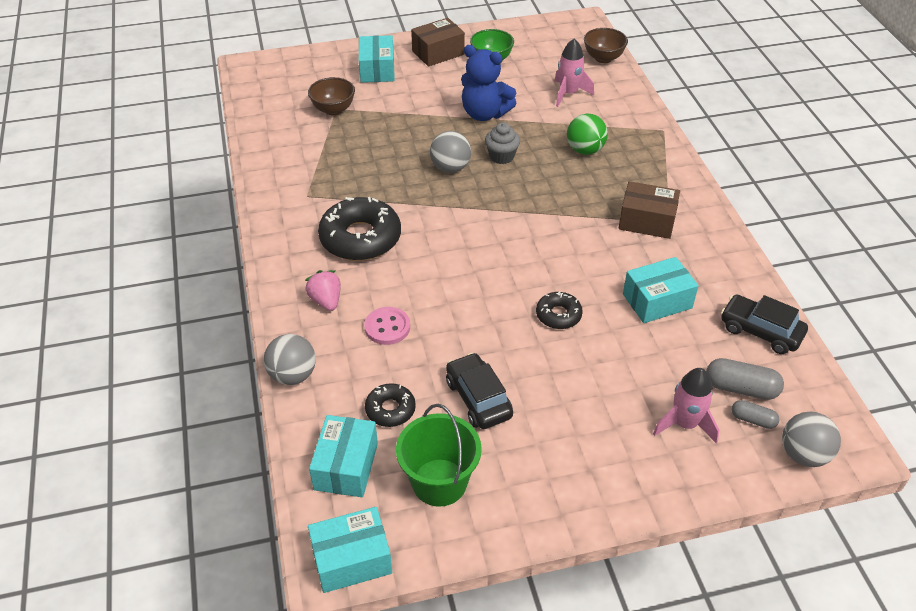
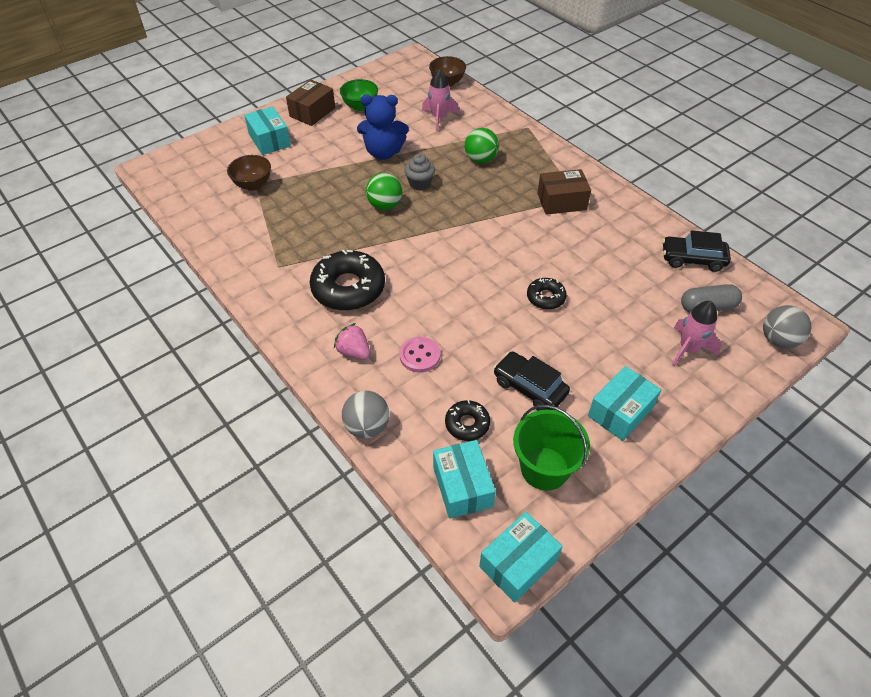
camera: 25 degrees left, 5 degrees up
grey ball [430,131,471,173] -> green ball [366,173,402,210]
turquoise box [623,257,698,323] -> turquoise box moved to [588,366,661,441]
grey capsule [732,400,779,429] -> none

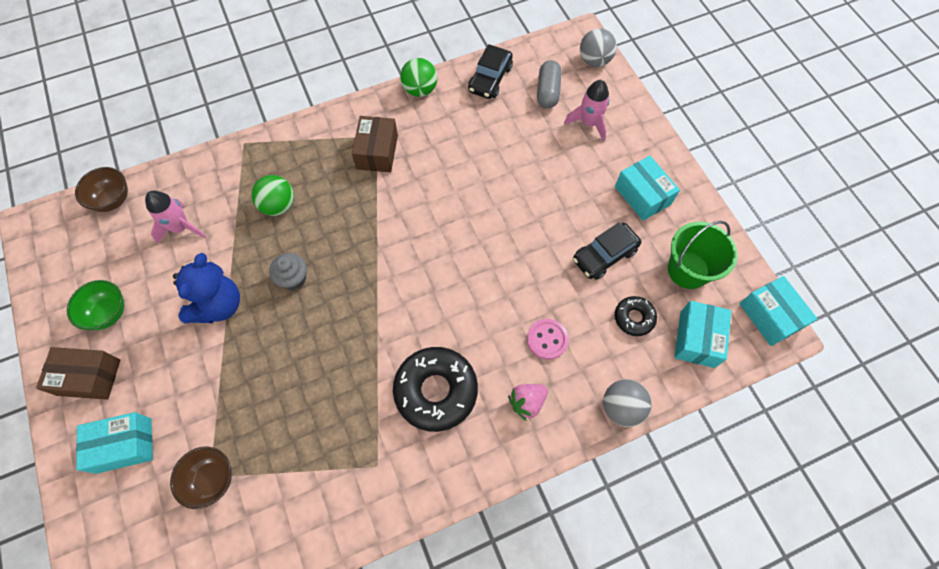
camera: 75 degrees left, 15 degrees up
brown box [286,80,335,126] -> brown box turned 45 degrees counterclockwise [36,347,120,400]
green ball [366,173,402,210] -> green ball moved to [400,58,437,97]
turquoise box [433,440,496,519] -> turquoise box turned 75 degrees counterclockwise [674,301,732,368]
black donut [527,278,567,310] -> none

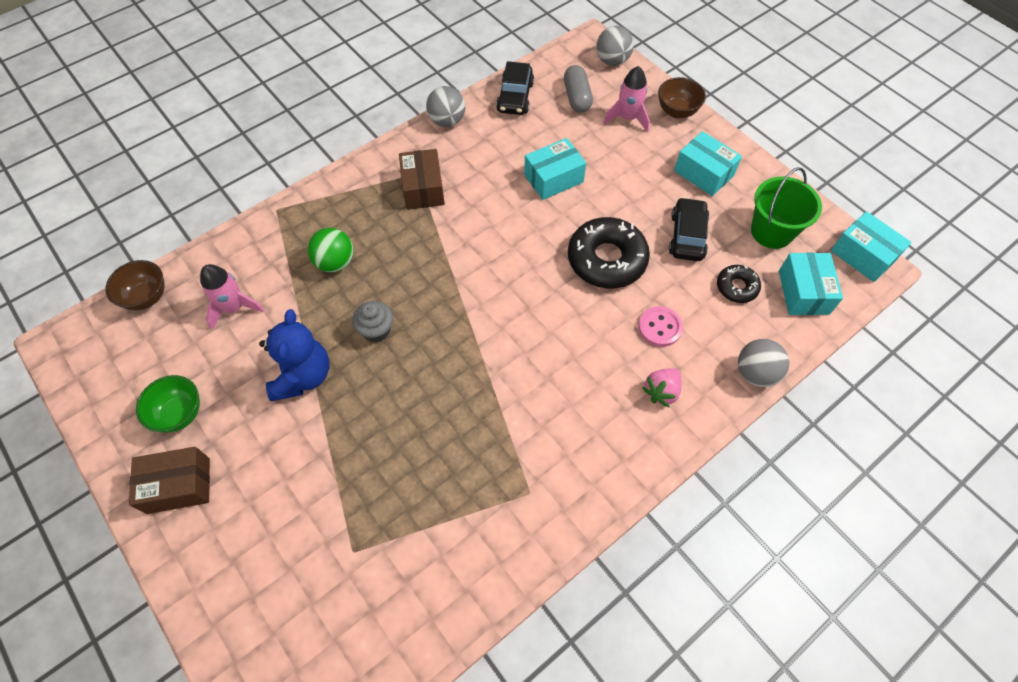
camera: 15 degrees left, 5 degrees down
turquoise box [76,412,153,474] -> turquoise box moved to [524,138,586,200]
brown bowl [170,447,232,509] -> brown bowl moved to [658,77,706,118]
black donut [393,347,478,432] -> black donut moved to [568,217,650,288]
green ball [400,58,437,97] -> grey ball [426,86,465,127]
black car [573,222,641,280] -> black car turned 150 degrees clockwise [669,197,709,261]

